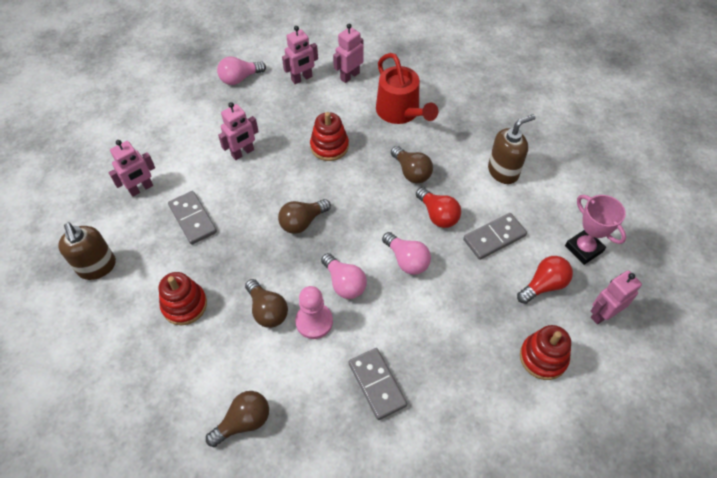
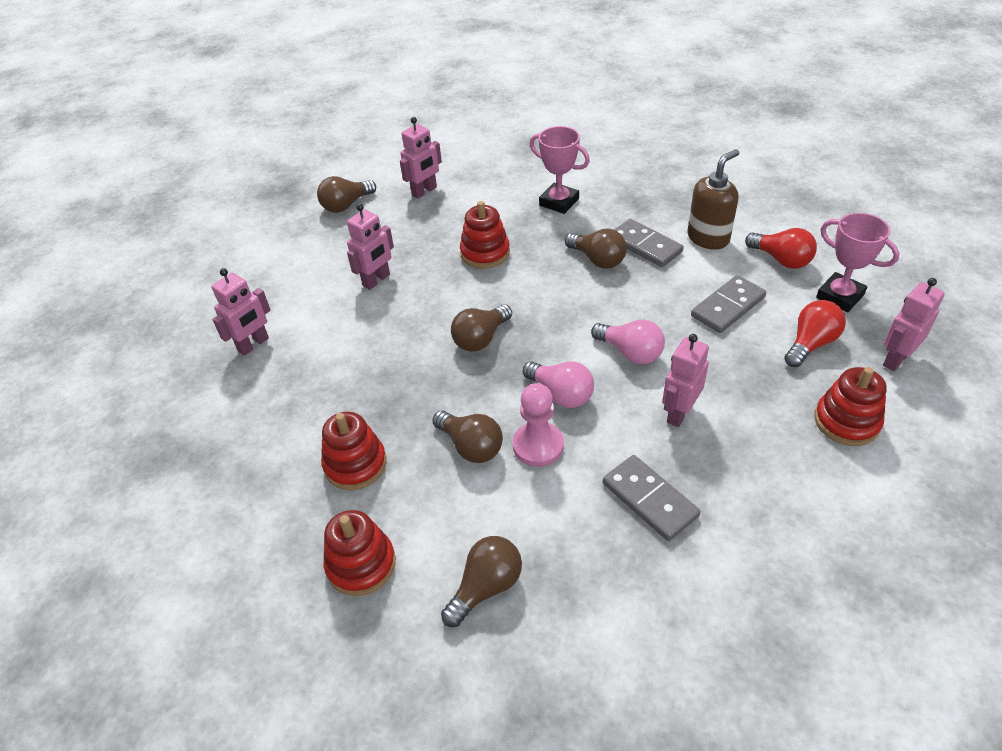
camera: 10 degrees left, 10 degrees down
brown soap dispenser [58,223,116,280] -> none
grey domino [168,191,217,245] -> grey domino moved to [614,219,684,267]
pink light bulb [217,56,266,85] -> brown light bulb [317,176,376,213]
pink robot [333,24,364,83] -> pink robot moved to [662,334,709,427]
red watering can [376,53,438,124] -> pink trophy [530,126,590,214]
red light bulb [416,187,461,228] -> red light bulb moved to [745,228,817,269]
none -> red stacking toy [324,510,396,596]

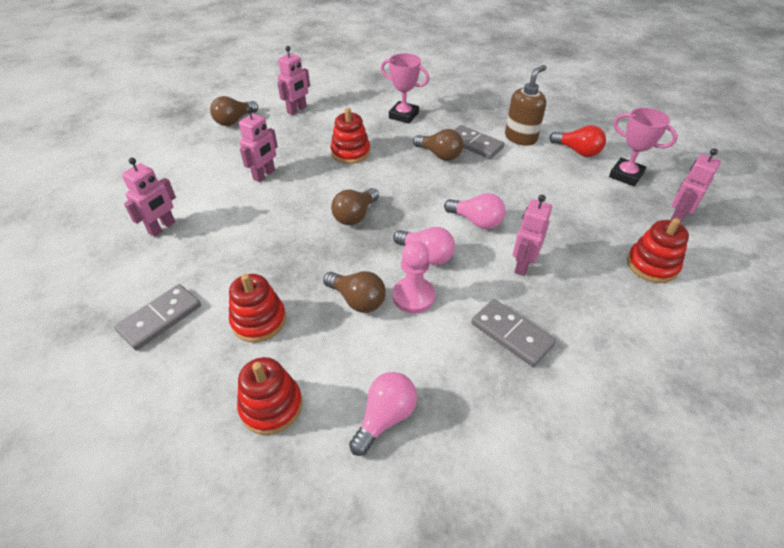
camera: 10 degrees left, 0 degrees up
brown light bulb [441,536,522,627] -> pink light bulb [349,372,417,456]
grey domino [691,275,766,333] -> grey domino moved to [114,284,201,350]
red light bulb [784,300,846,367] -> none

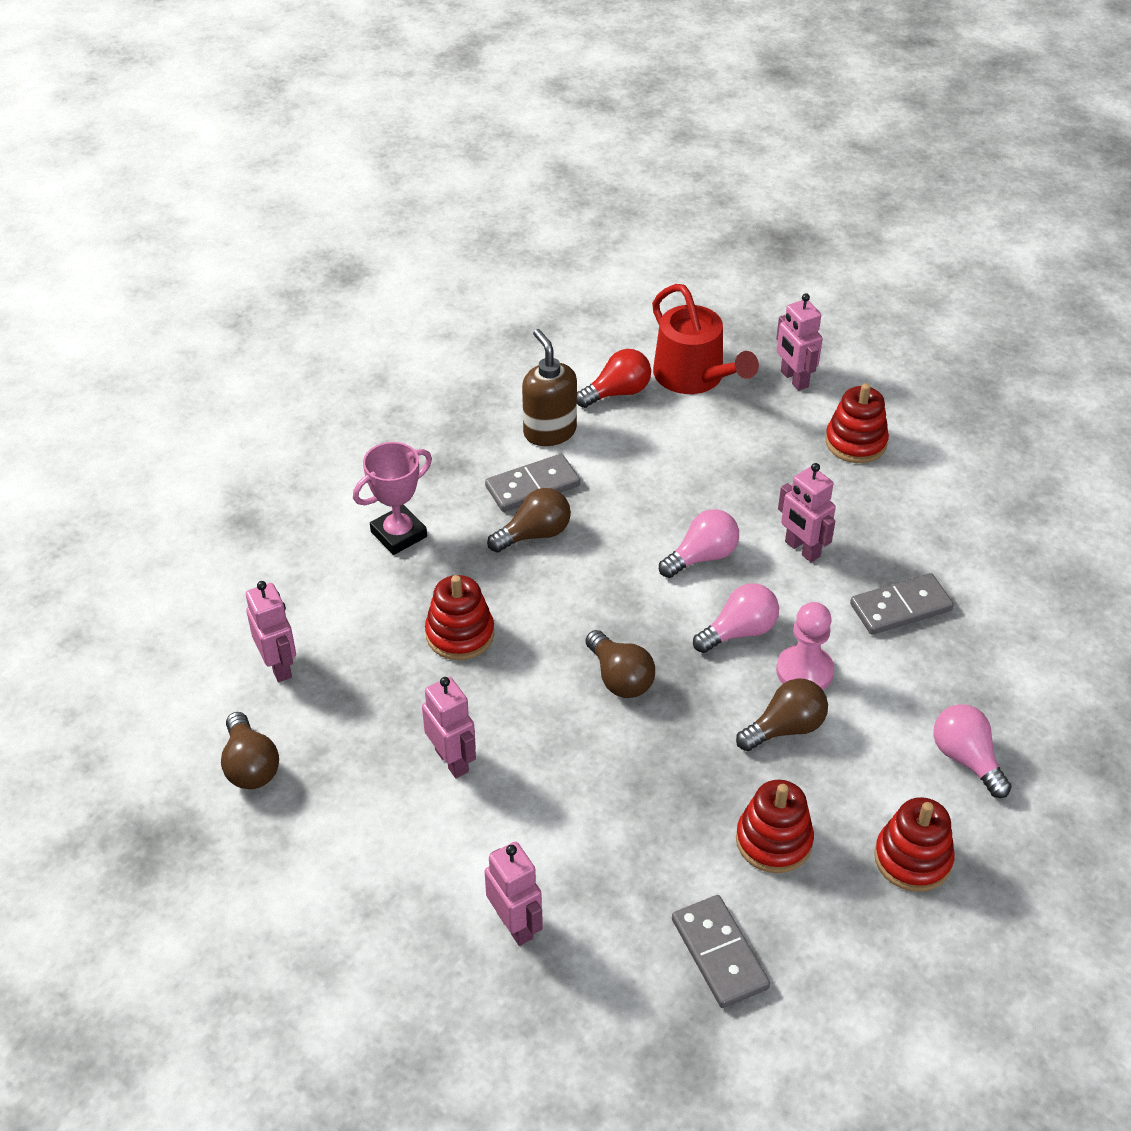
camera: 65 degrees left, 0 degrees up
pink trophy [609,108,678,186] -> red watering can [652,284,759,394]

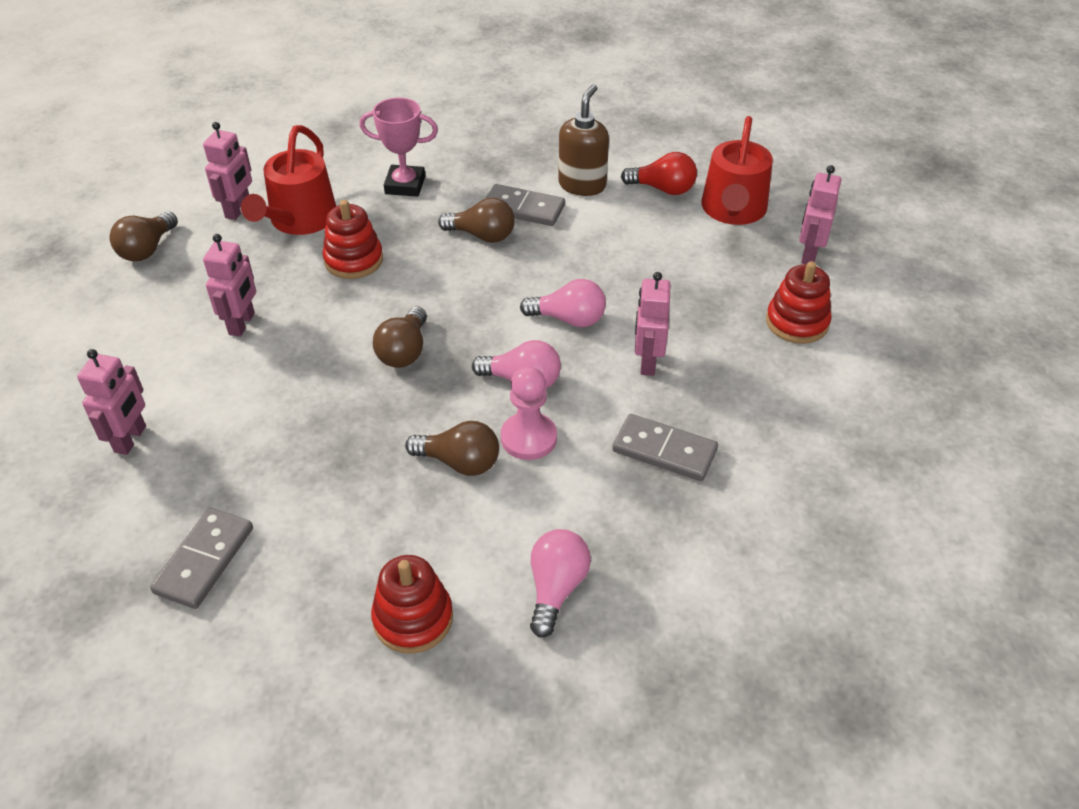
camera: 45 degrees right, 0 degrees up
red stacking toy [736,780,814,873] -> none
none -> red watering can [241,125,336,235]

